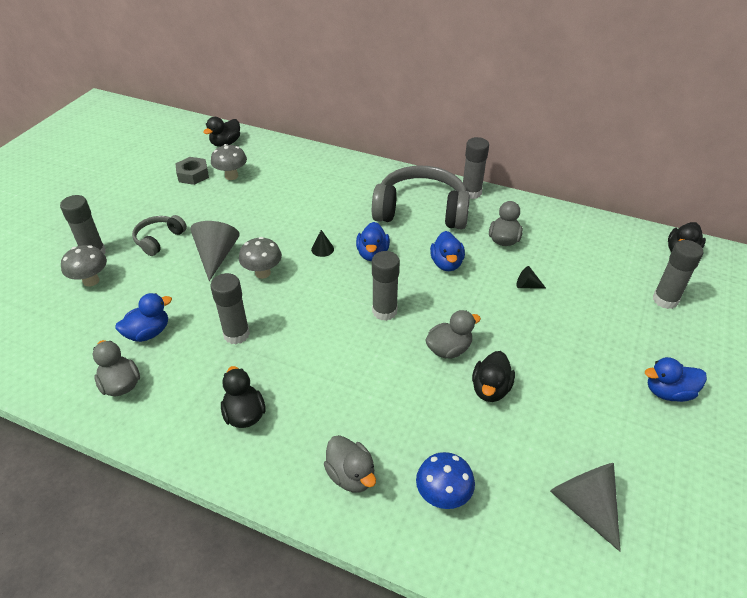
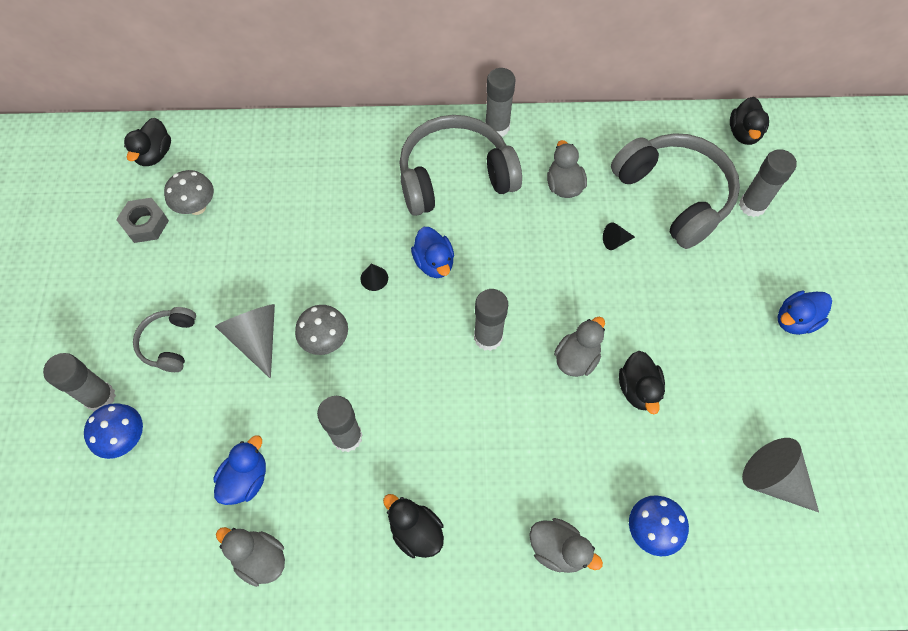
camera: 25 degrees left, 20 degrees up
grey mushroom [61,245,107,287] -> blue mushroom [84,403,143,459]
blue duck [430,231,465,271] -> none
none -> grey headphones [611,133,740,249]

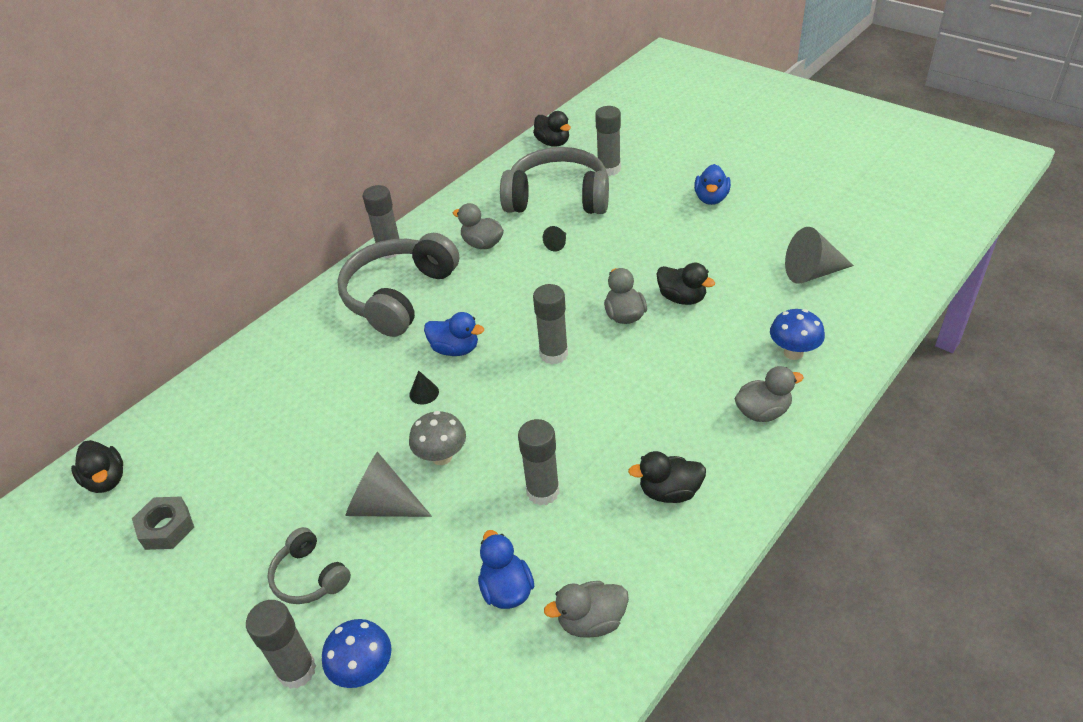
camera: 45 degrees left, 20 degrees down
grey mushroom [164,170,214,215] -> none

